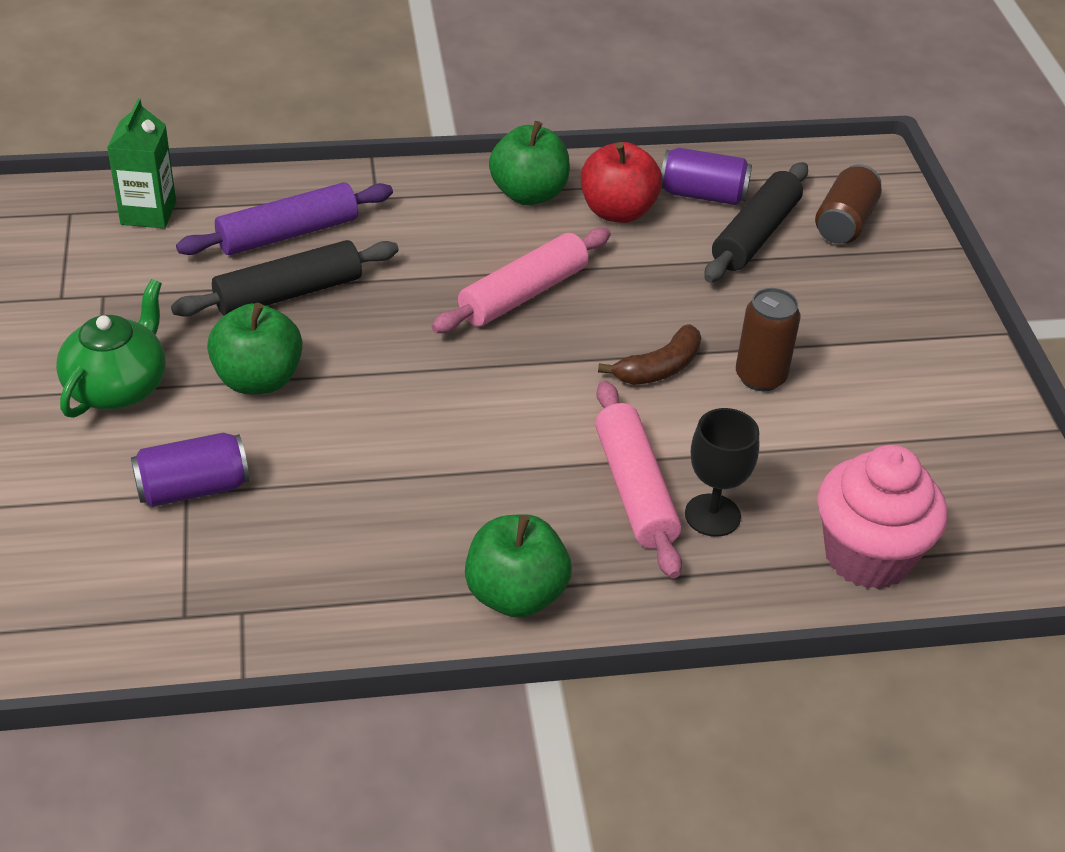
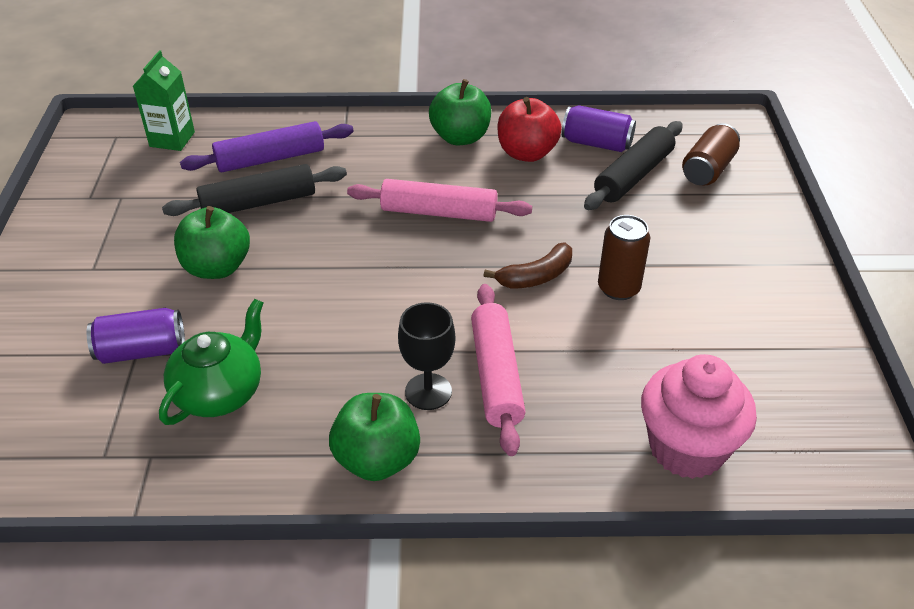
camera: 10 degrees right, 0 degrees up
green teapot [56,279,165,418] -> green teapot moved to [159,299,263,425]
pink rolling pin [432,228,611,333] -> pink rolling pin turned 45 degrees clockwise [347,179,532,222]
black goblet [685,408,759,537] -> black goblet moved to [398,302,456,410]

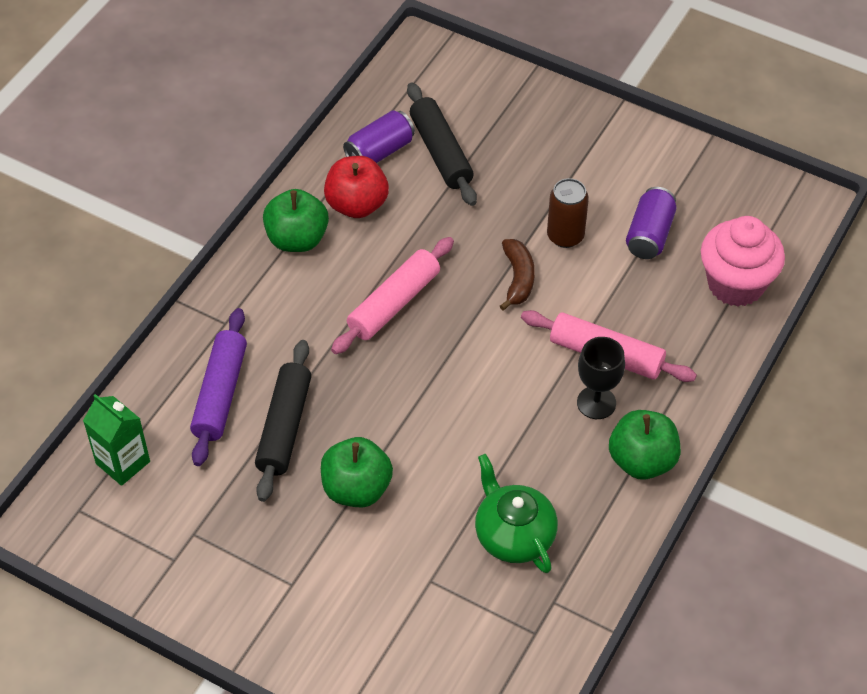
camera: 60 degrees left, 10 degrees up
purple can [87,308,185,364] -> purple can moved to [626,187,676,259]
brown can [682,123,740,185] -> none

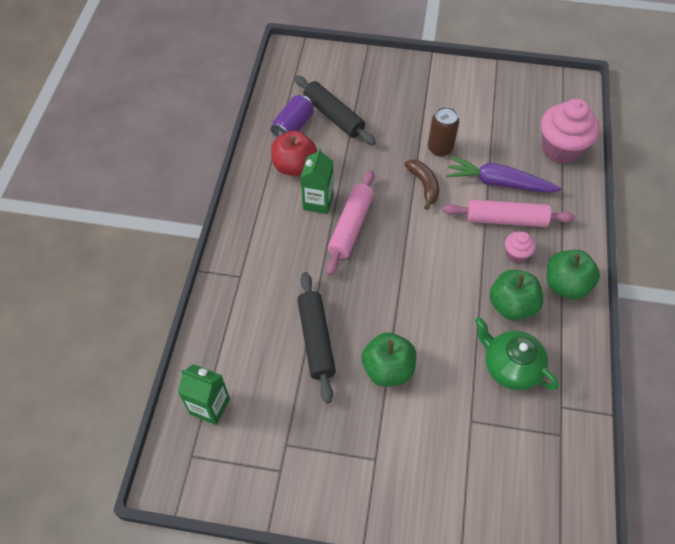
camera: 20 degrees left, 5 degrees up
purple rolling pin [190,308,247,466] -> none
green apple [263,189,329,252] -> green apple moved to [490,270,543,321]
black goblet [577,337,625,419] -> pink cupcake [505,232,536,263]
purple can [626,187,676,259] -> none
none -> green carton [301,148,334,214]
none -> purple carrot [446,156,562,193]

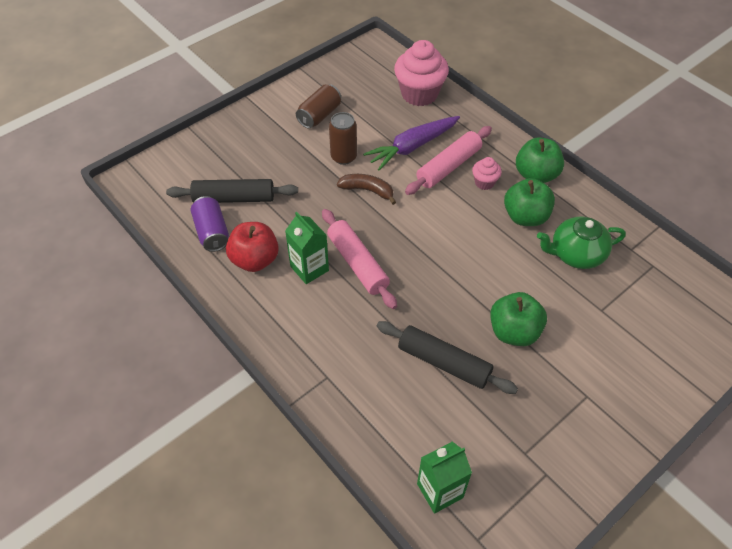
camera: 50 degrees left, 5 degrees down
none -> brown can [296,84,341,128]

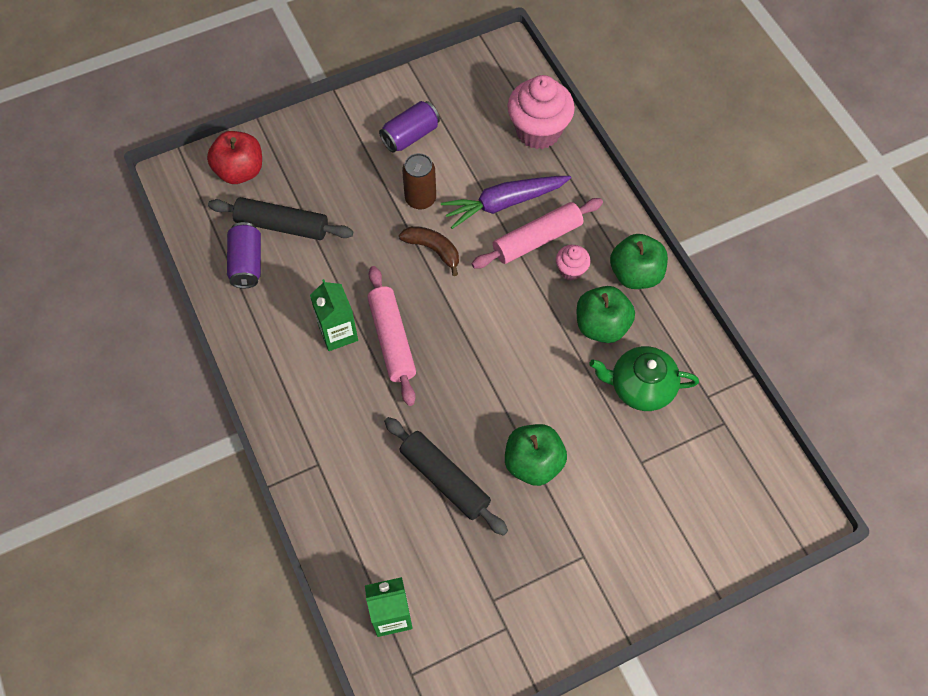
camera: 15 degrees right, 10 degrees up
red apple [226,222,279,272] -> red apple moved to [207,131,262,184]
brown can [296,84,341,128] -> purple can [379,101,440,153]

